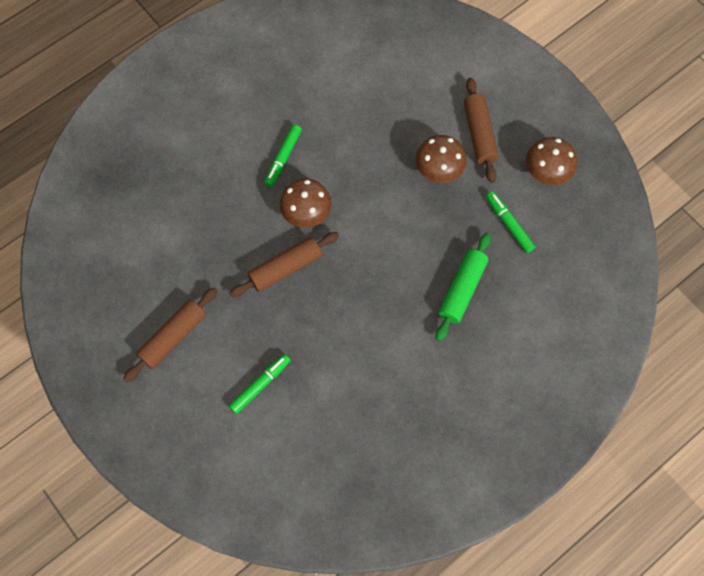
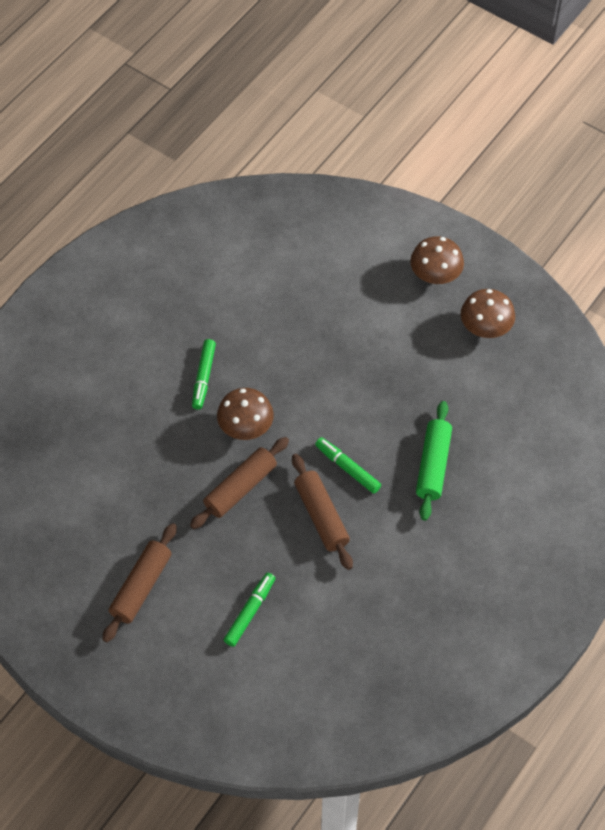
camera: 15 degrees left, 10 degrees down
brown mushroom [416,135,467,183] -> brown mushroom moved to [410,236,464,284]
brown rolling pin [464,78,499,183] -> brown rolling pin moved to [292,454,353,570]
green marker [486,192,536,253] -> green marker moved to [315,437,381,494]

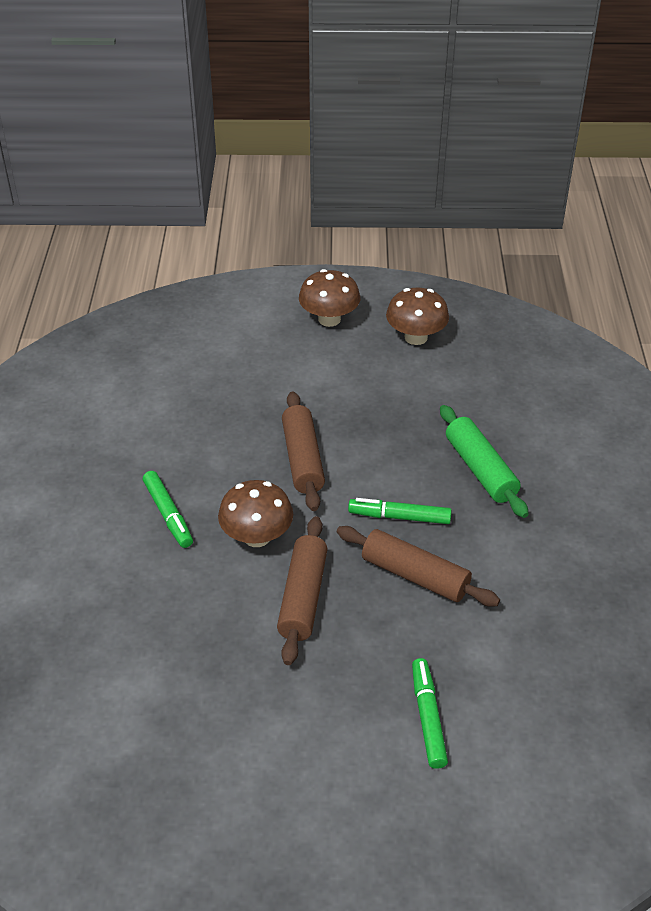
camera: 35 degrees left, 15 degrees down
brown rolling pin [102,523,177,643] -> brown rolling pin moved to [282,391,325,511]

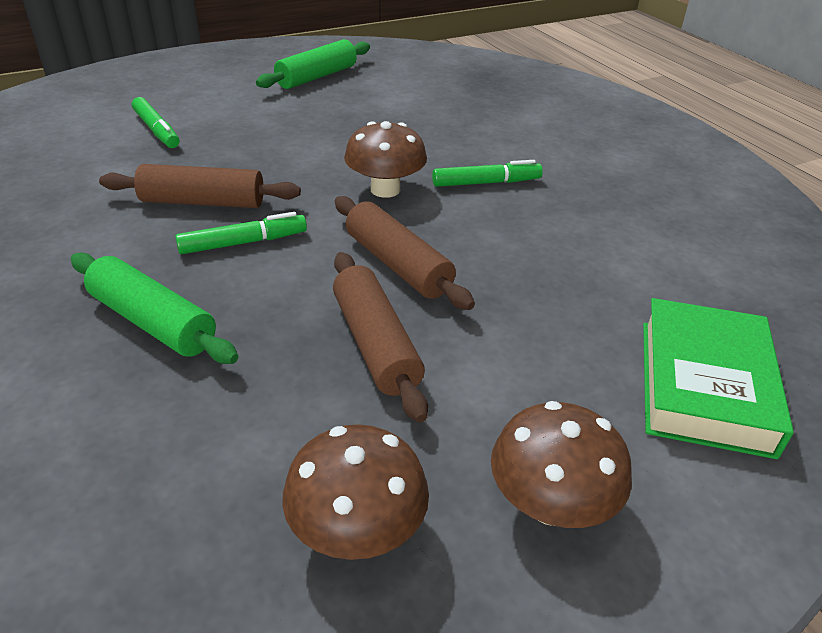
camera: 150 degrees right, 5 degrees down
green marker [143,471,193,548] -> green marker turned 135 degrees clockwise [432,160,543,187]
brown rolling pin [277,516,328,665] -> brown rolling pin moved to [333,252,428,422]
none -> green rolling pin [256,39,370,89]
none -> green book [643,298,794,459]

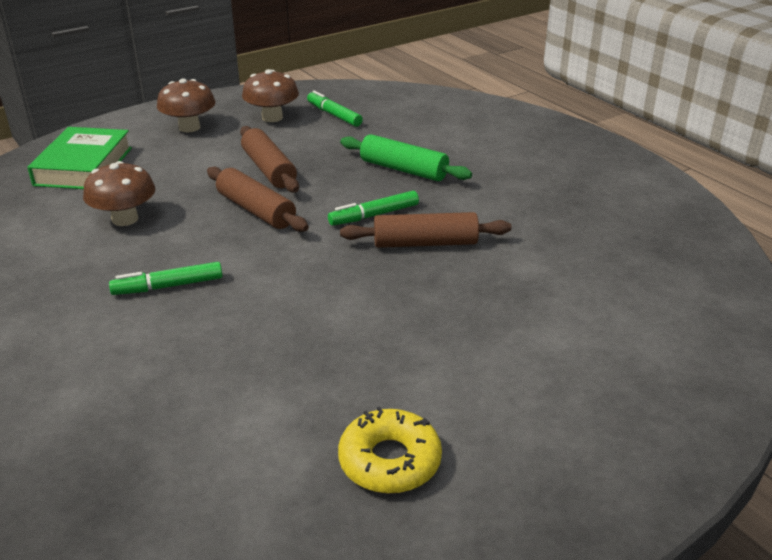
camera: 175 degrees right, 5 degrees down
green marker [132,97,180,148] -> green marker moved to [307,90,363,127]
green rolling pin [256,39,370,89] -> yellow donut [338,406,442,494]
brown mushroom [344,121,427,198] -> brown mushroom moved to [83,161,156,226]

